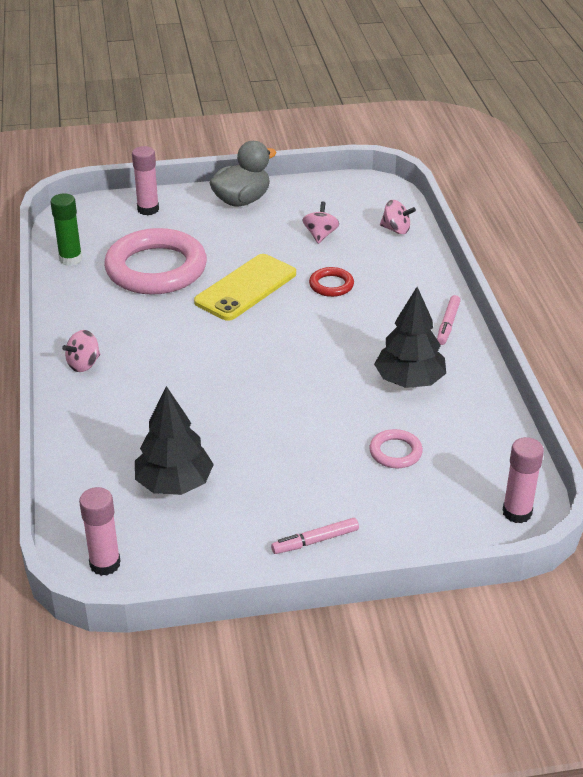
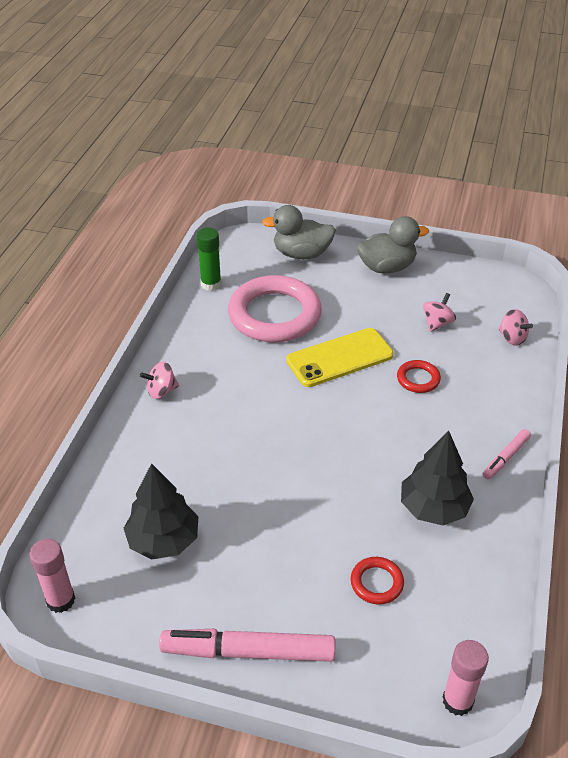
camera: 25 degrees right, 5 degrees up
pink glue stick [132,146,159,215] -> grey duck [262,205,336,259]
pink marker [271,518,359,554] -> pink marker [159,629,335,662], size x1.92
pink ring [369,429,423,468] -> red ring [351,557,404,605]

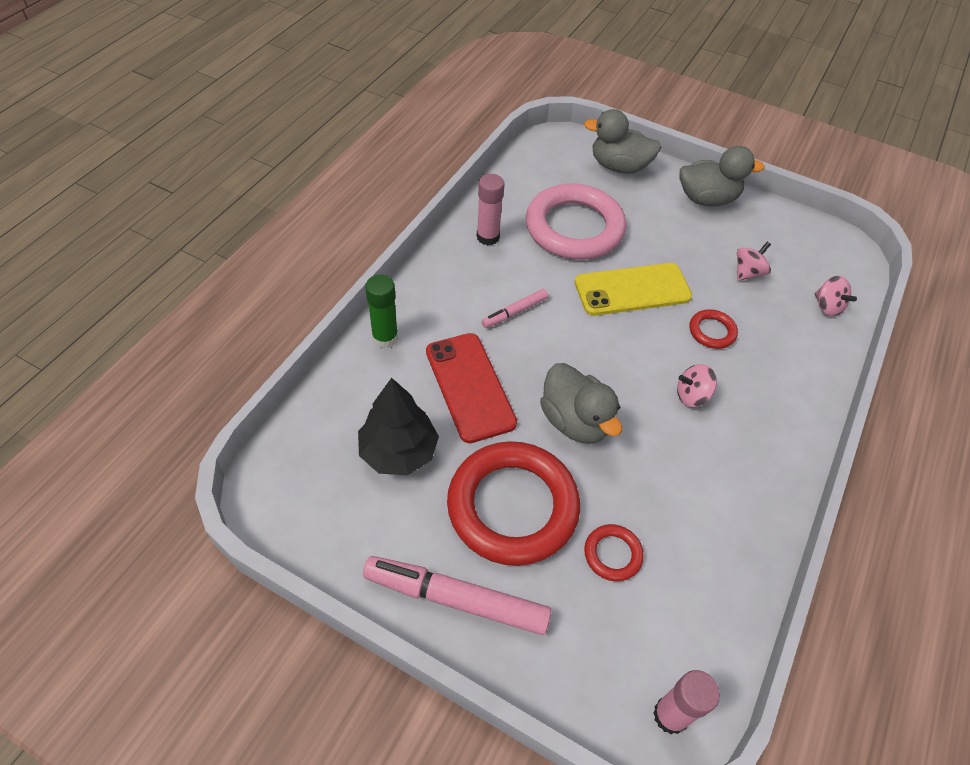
camera: 10 degrees right, 10 degrees up
pink glue stick [29,539,75,613] -> pink glue stick moved to [477,174,505,246]
pink spinning top [140,361,179,399] -> pink spinning top moved to [677,364,717,407]
green glue stick [197,228,221,291] -> green glue stick moved to [365,275,398,348]
black tree [401,431,474,526] -> none
pink marker [483,429,531,479] -> pink marker moved to [482,289,548,328]
none -> red phone [426,333,517,443]
none -> red ring [447,441,580,566]
none -> grey duck [540,363,622,444]

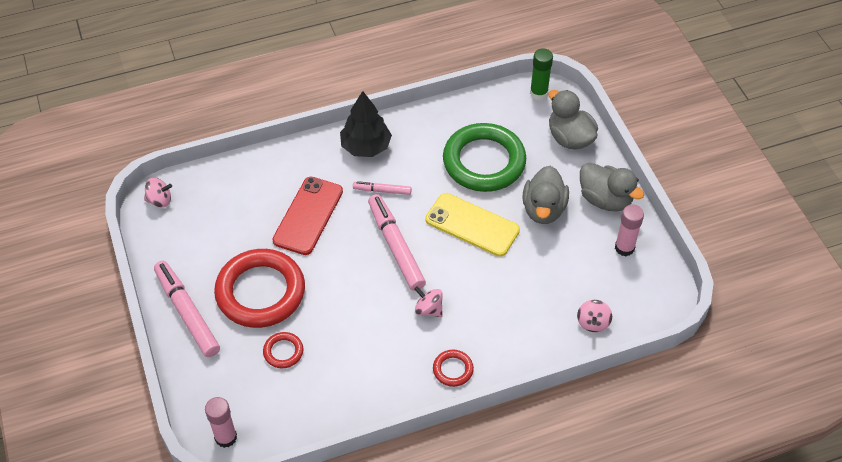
camera: 45 degrees right, 0 degrees up
black tree [358,378,439,475] -> black tree moved to [340,91,392,157]
green glue stick [365,275,398,348] -> green glue stick moved to [530,48,553,100]
pink glue stick [477,174,505,246] -> pink glue stick moved to [615,204,644,256]
pink ring [526,183,626,260] -> green ring [443,123,526,192]
grey duck [540,363,622,444] -> grey duck moved to [522,166,569,224]
red ring [690,309,738,349] -> red ring moved to [433,350,474,387]
pink spinning top [737,242,771,281] -> pink spinning top moved to [144,178,172,208]
none -> pink marker [368,194,426,291]

